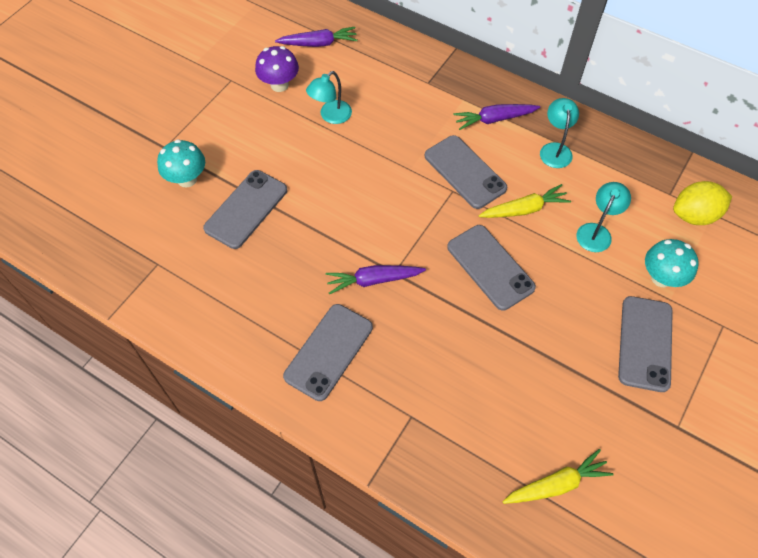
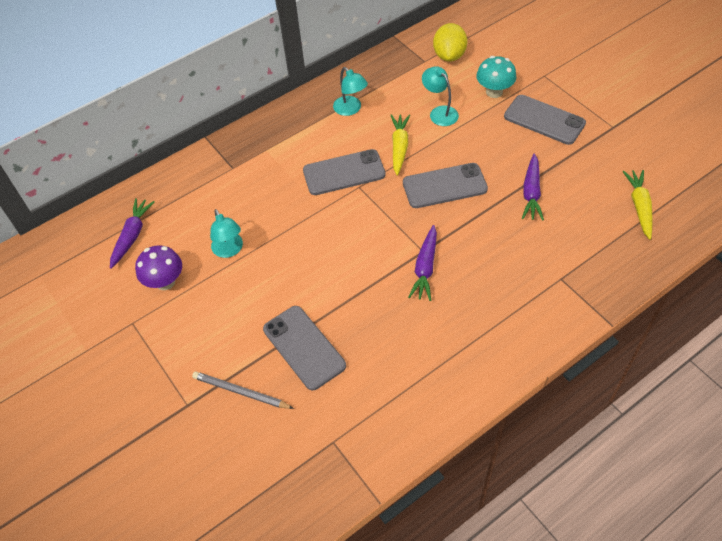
camera: 65 degrees left, 5 degrees down
turquoise mushroom [157,139,205,187] -> grey pencil [192,371,294,409]
grey phone [283,304,373,401] -> none
purple carrot [453,104,540,130] -> purple carrot moved to [522,154,544,221]
turquoise lamp [540,98,579,168] -> turquoise lamp turned 150 degrees counterclockwise [333,67,368,116]

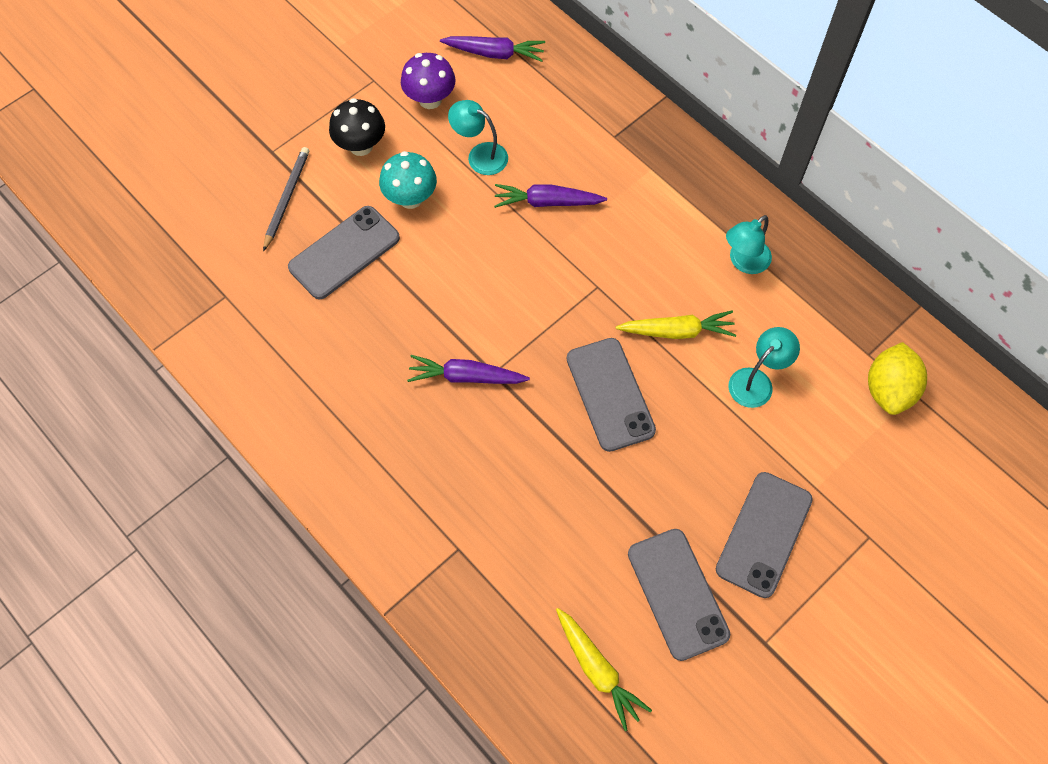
camera: 80 degrees right, 10 degrees up
turquoise lamp [210,209,243,258] -> turquoise lamp turned 60 degrees clockwise [448,100,508,175]
grey phone [303,149,386,195] -> grey phone moved to [628,529,730,661]
yellow lemon [433,23,468,62] -> yellow lemon turned 75 degrees counterclockwise [868,342,927,415]
turquoise mushroom [476,56,516,98] -> turquoise mushroom moved to [379,151,437,209]
purple carrot [522,154,544,221] -> purple carrot moved to [494,184,607,208]
yellow carrot [622,170,653,240] -> yellow carrot turned 60 degrees clockwise [556,608,652,731]
none -> black mushroom [329,98,385,156]

